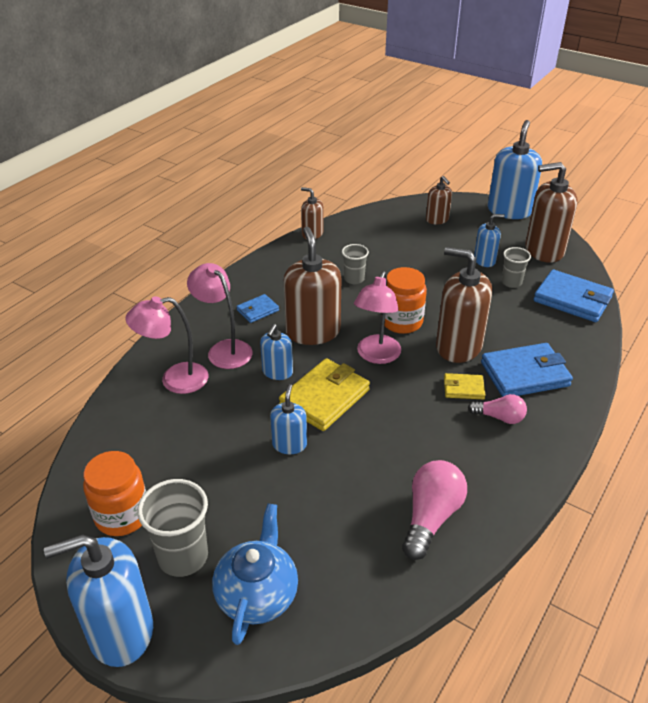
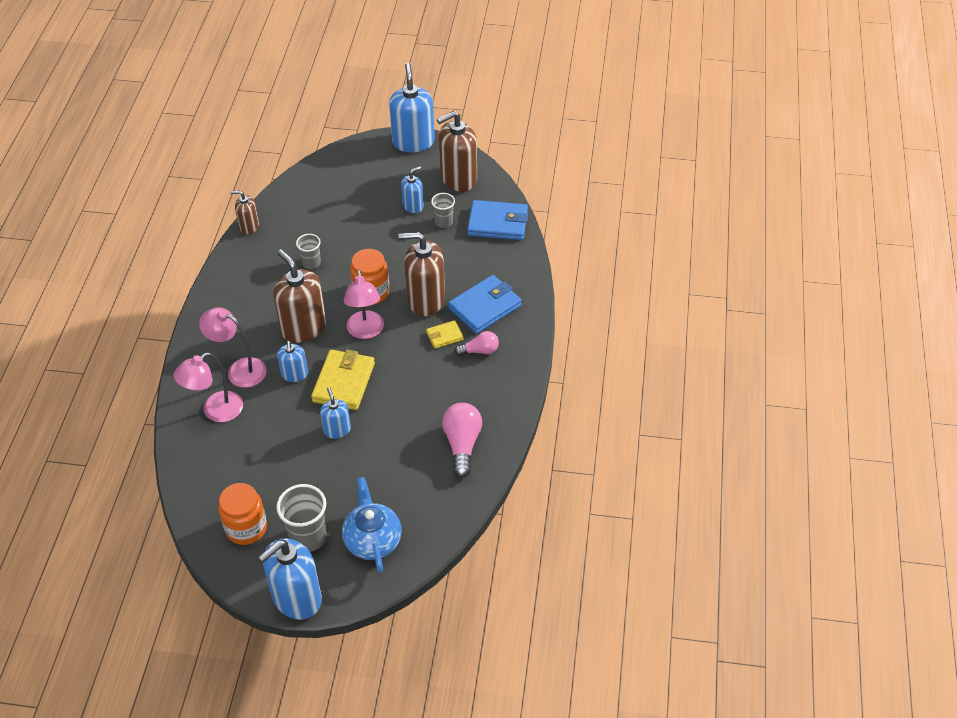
camera: 25 degrees left, 10 degrees up
blue wallet [236,294,279,323] -> none
brown soap dispenser [426,176,452,224] -> none

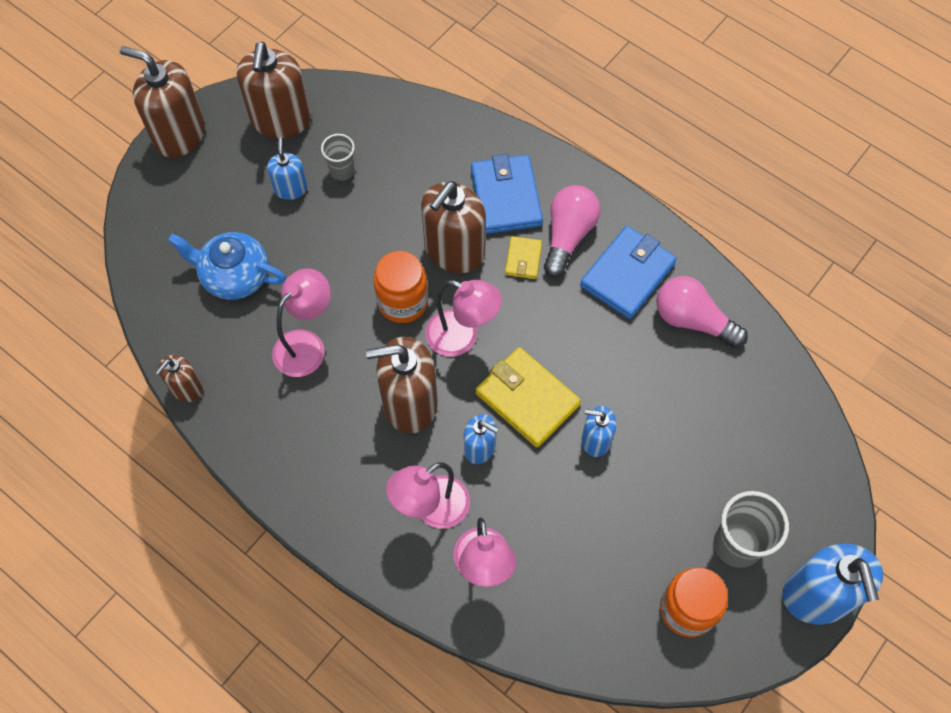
camera: 60 degrees left, 15 degrees up
grey cup [296,234,321,270] -> pink lamp [272,268,331,377]
blue teapot [342,477,402,572] -> blue teapot moved to [168,232,286,300]
blue soap dispenser [389,63,435,152] -> brown soap dispenser [120,46,205,158]
pink light bulb [455,331,499,356] -> pink light bulb [544,185,600,277], size x1.63
blue wallet [467,200,528,240] -> blue wallet moved to [580,226,676,319]

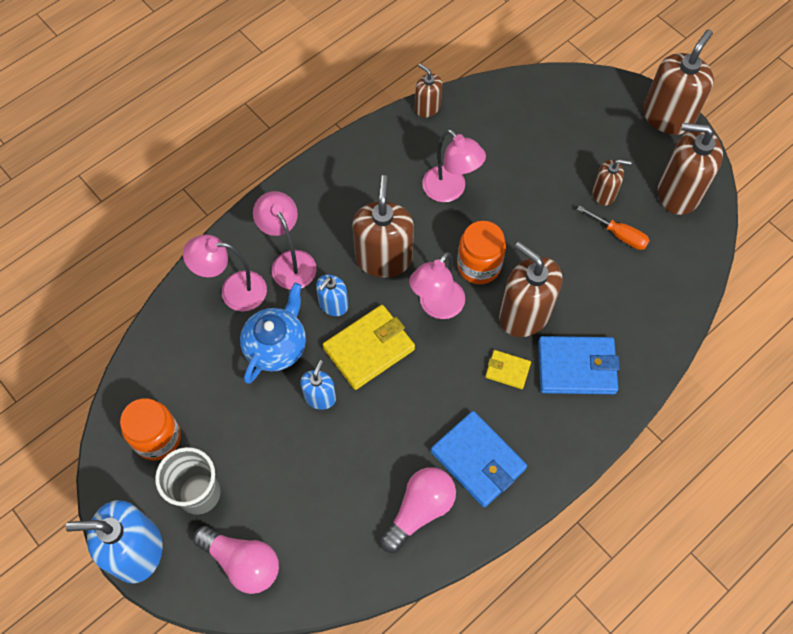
camera: 100 degrees right, 0 degrees up
blue teapot [168,232,286,300] -> blue teapot moved to [240,283,306,384]
blue soap dispenser [267,137,308,200] -> brown soap dispenser [592,159,632,206]
grey cup [321,134,355,181] -> orange screwdriver [577,206,650,250]
pink light bulb [544,185,600,277] -> pink light bulb moved to [193,526,279,594]

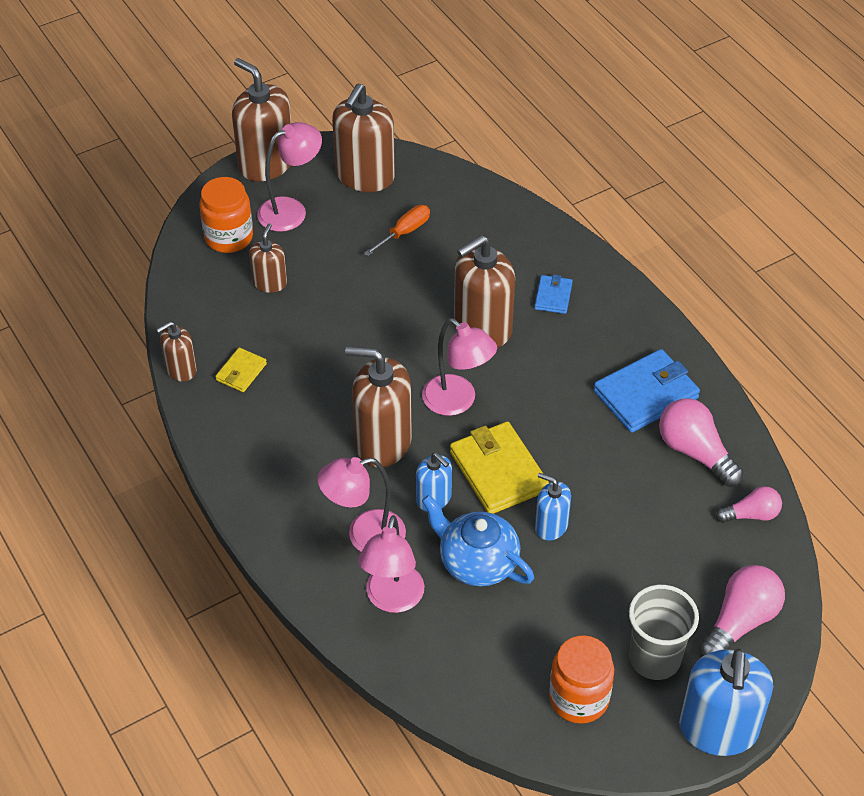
camera: 80 degrees left, 15 degrees down
pink lamp [422,129,486,202] -> pink lamp moved to [257,122,322,232]
orange jar [457,221,506,284] -> orange jar moved to [199,177,253,253]
yellow wallet [485,350,531,389] -> yellow wallet moved to [215,347,267,392]
blue wallet [538,336,620,394] -> blue wallet [534,275,573,314], size x0.52
brown soap dispenser [592,159,632,206] -> brown soap dispenser moved to [249,223,287,293]
none -> pink light bulb [716,486,782,523]

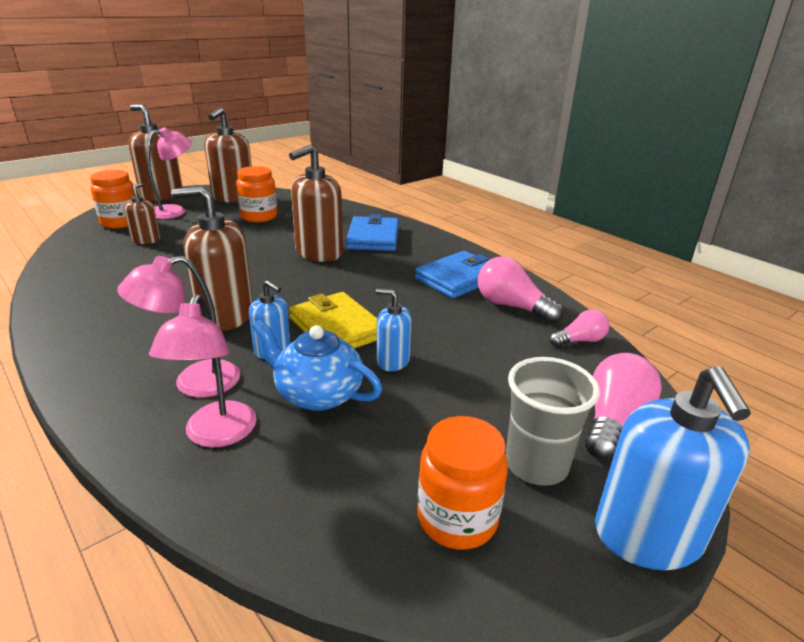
camera: 10 degrees left, 20 degrees down
brown soap dispenser [156,321,197,382] -> none
yellow wallet [215,347,267,392] -> none
orange screwdriver [364,205,430,256] -> orange jar [236,166,277,223]
pink lamp [422,318,497,416] -> none
blue wallet [534,275,573,314] -> blue wallet [346,214,399,251], size x1.92

